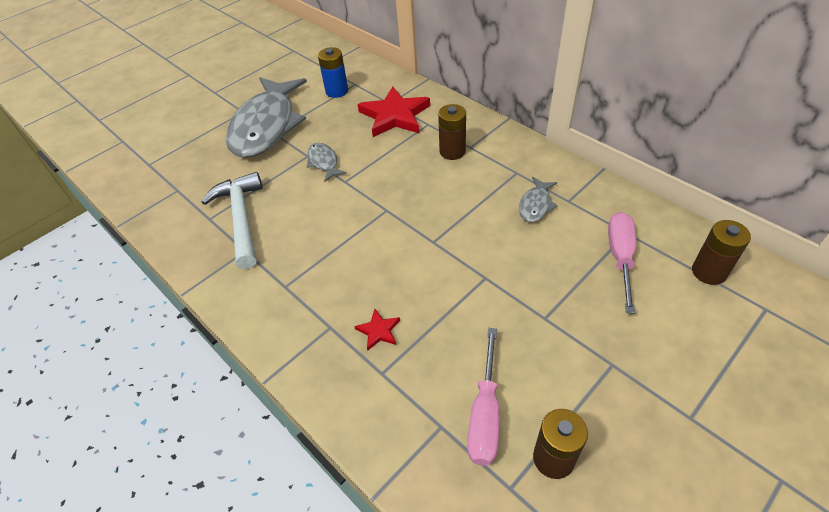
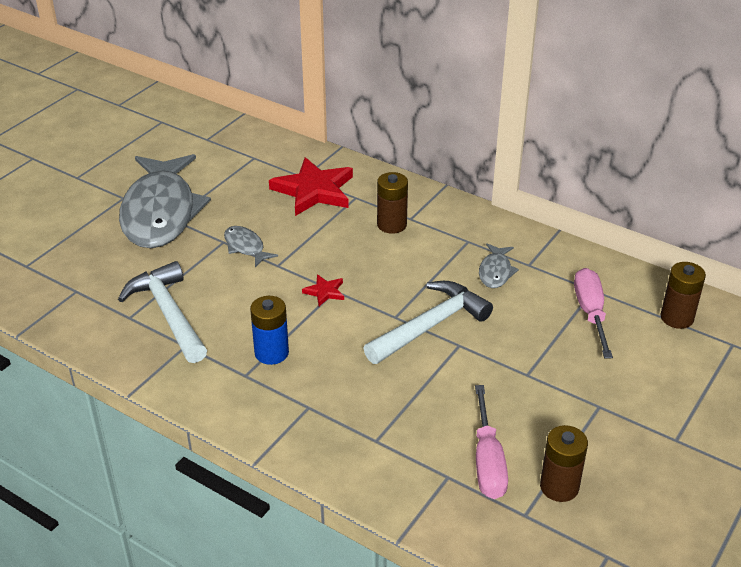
camera: 15 degrees left, 10 degrees down
blue battery [318,47,348,98] -> blue battery moved to [250,296,289,365]
red star [354,309,400,351] -> red star moved to [302,274,344,306]
none -> white hammer [363,281,493,364]

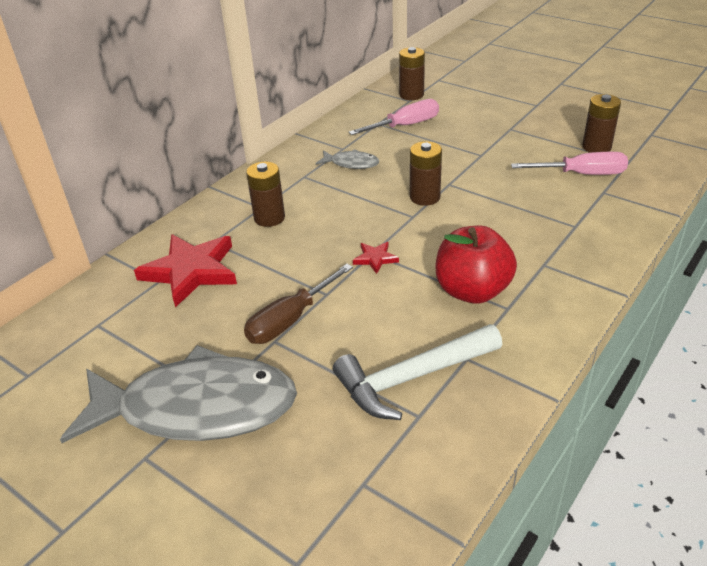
camera: 85 degrees left, 0 degrees up
grey fish [224,226,278,267] -> brown screwdriver [244,264,353,344]
blue battery [250,296,289,365] -> red apple [435,225,517,304]
white hammer [363,281,493,364] -> brown battery [410,141,442,206]
pink screwdriver [574,268,613,359] -> pink screwdriver turned 150 degrees clockwise [349,99,439,135]

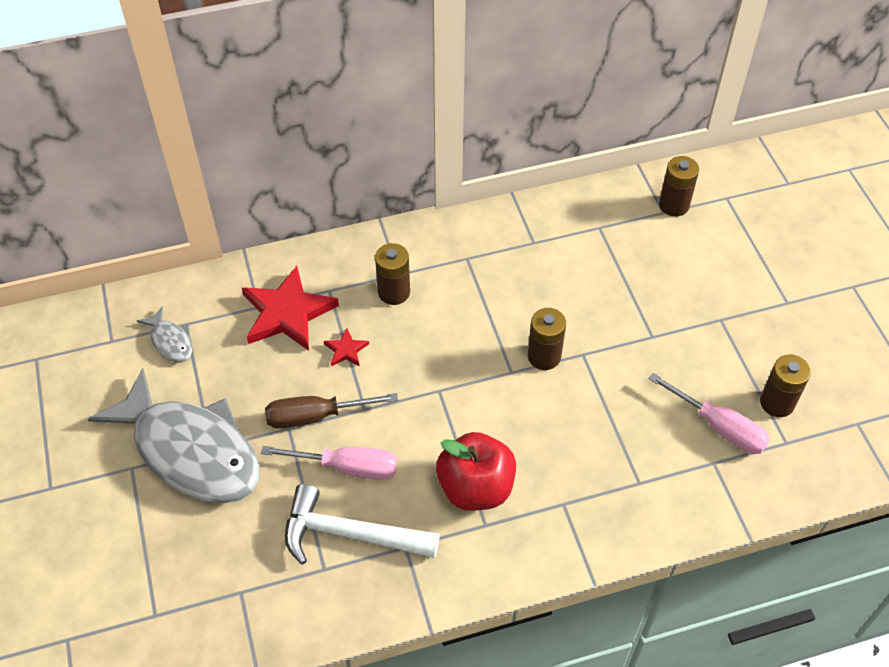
camera: 35 degrees right, 15 degrees up
grey fish [316,149,379,169] -> grey fish moved to [137,306,192,362]
pink screwdriver [349,99,439,135] -> pink screwdriver moved to [261,446,397,480]
red star [353,242,399,274] -> red star moved to [324,328,369,366]

